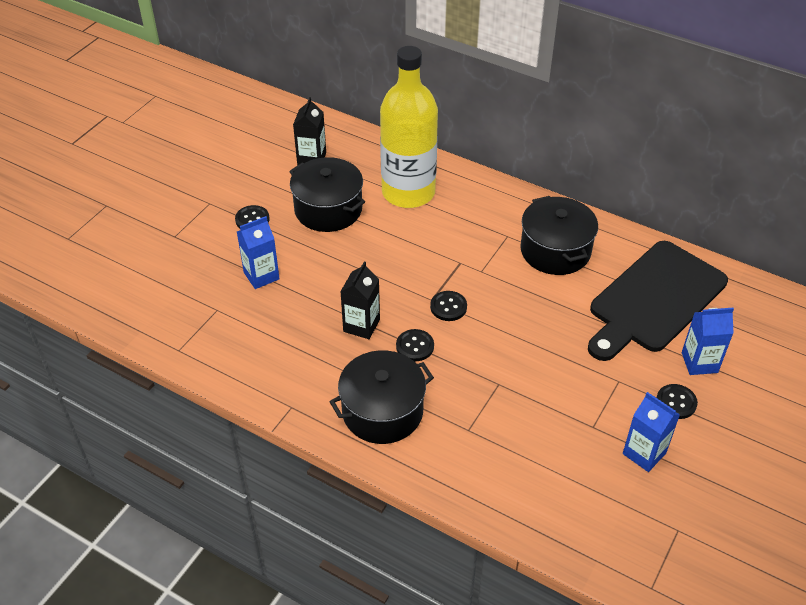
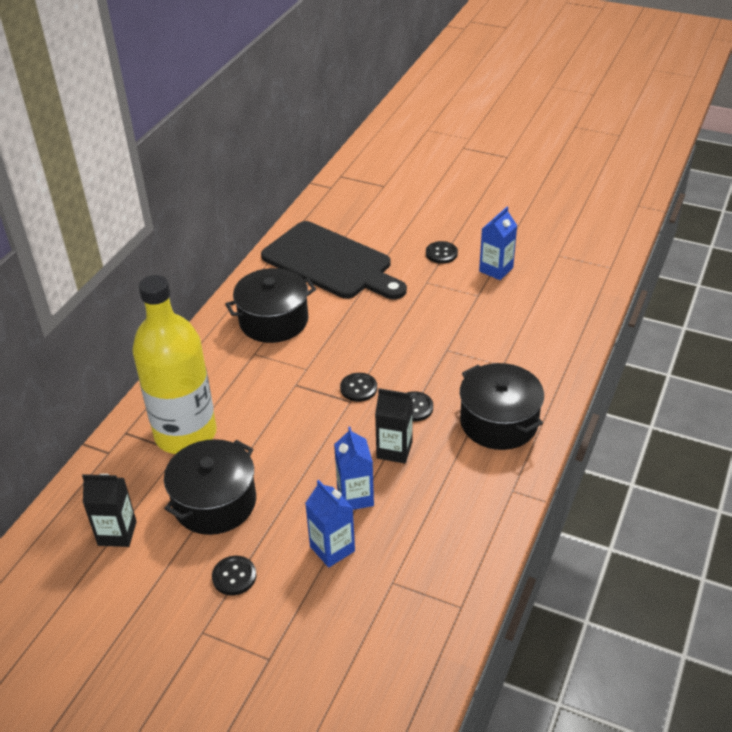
camera: 95 degrees left, 5 degrees down
blue carton [682,308,734,375] -> blue carton moved to [334,427,374,510]

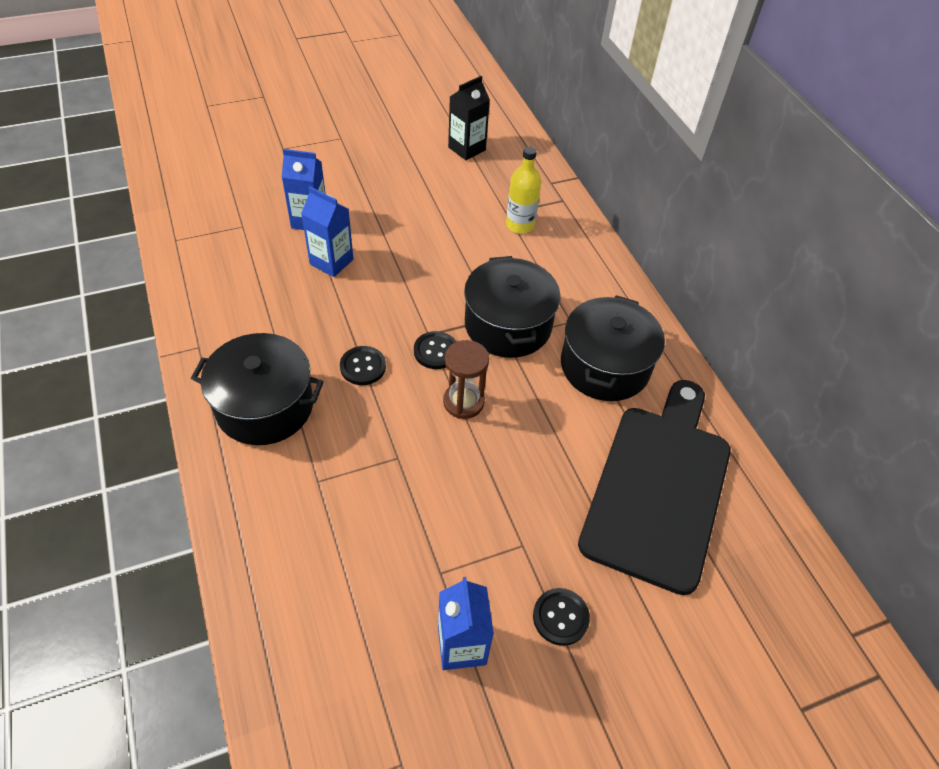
camera: 130 degrees right, 10 degrees up
yellow bottle [132,275,217,454] -> yellow bottle [506,147,541,234], size x0.46
black pot [164,439,256,535] -> black pot moved to [464,256,561,358]
black button [212,556,256,595] -> none
black cutting board [261,221,407,299] -> black cutting board turned 120 degrees clockwise [578,380,731,595]
black carton [375,388,413,464] -> none
none -> brown hourglass [443,340,489,419]

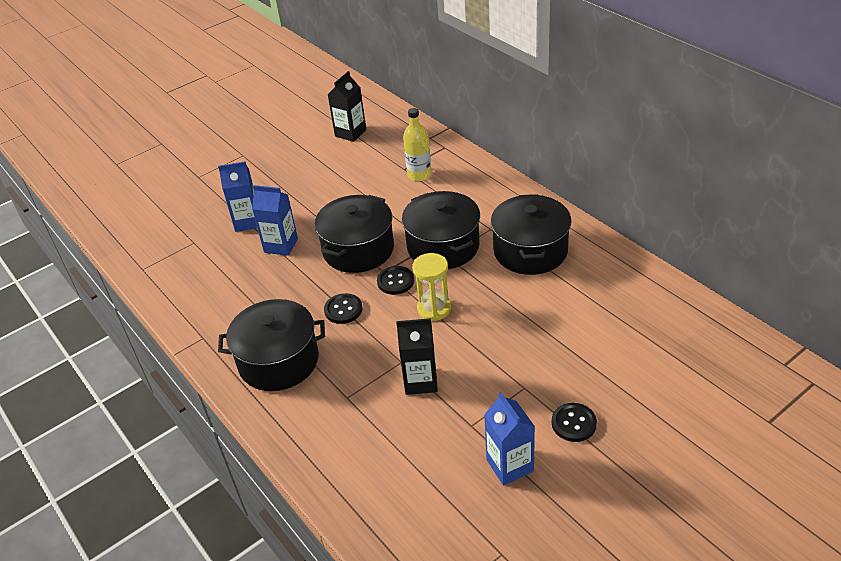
camera: 10 degrees left, 10 degrees down
brown hourglass [443,340,489,419] -> yellow hourglass [412,253,451,321]
black cutting board [578,380,731,595] -> none
none -> black pot [315,195,394,273]
none -> black carton [396,318,438,395]

